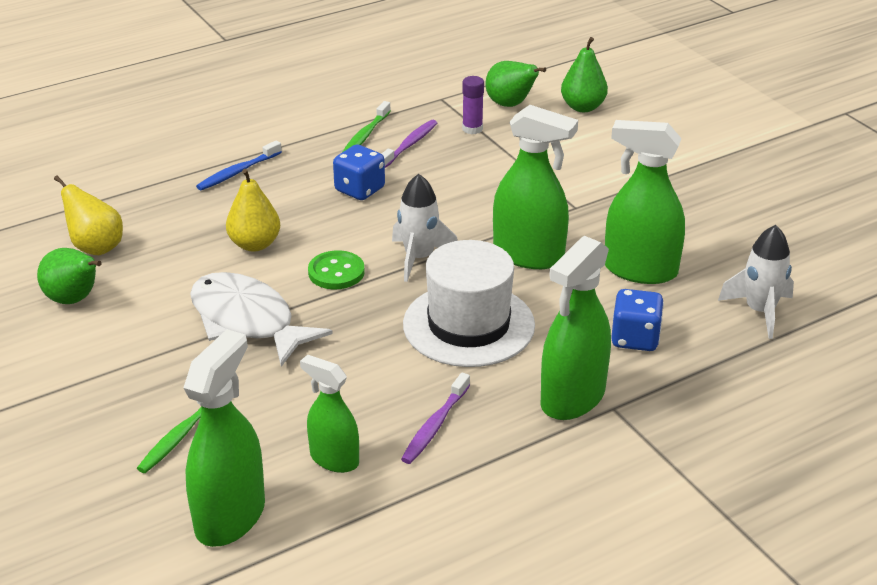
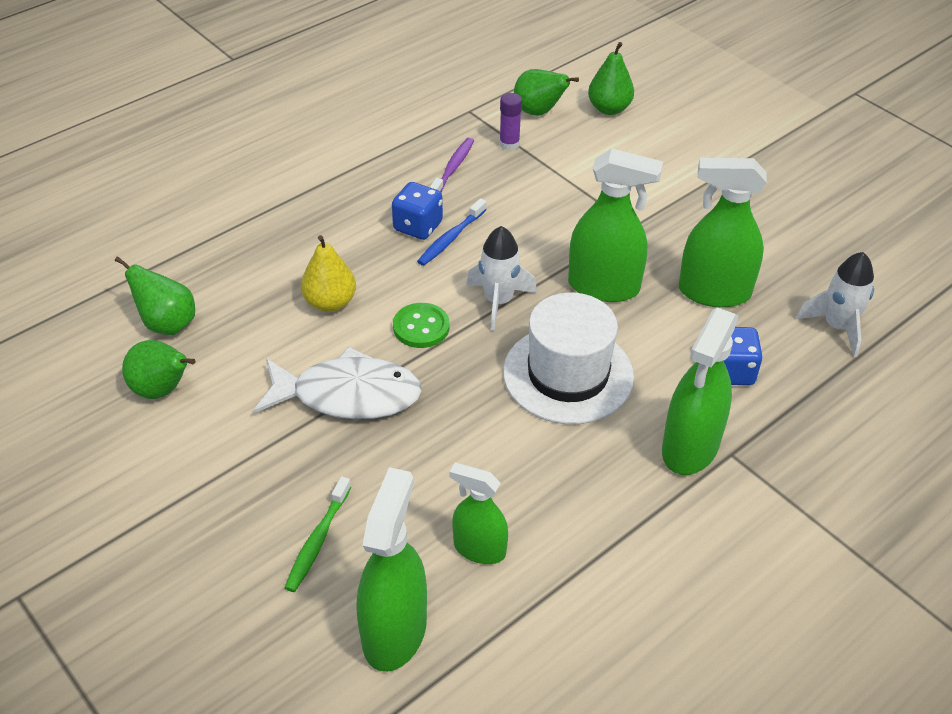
camera: 10 degrees left, 10 degrees up
yellow pear [54,176,123,255] -> green pear [115,256,195,335]
white fish [190,272,333,367] -> white fish turned 150 degrees clockwise [254,347,422,419]
blue toothbrush [196,140,282,190] -> blue toothbrush moved to [417,198,487,266]
green toothbrush [343,101,391,152] -> none
purple toothbrush [401,373,470,464] -> none

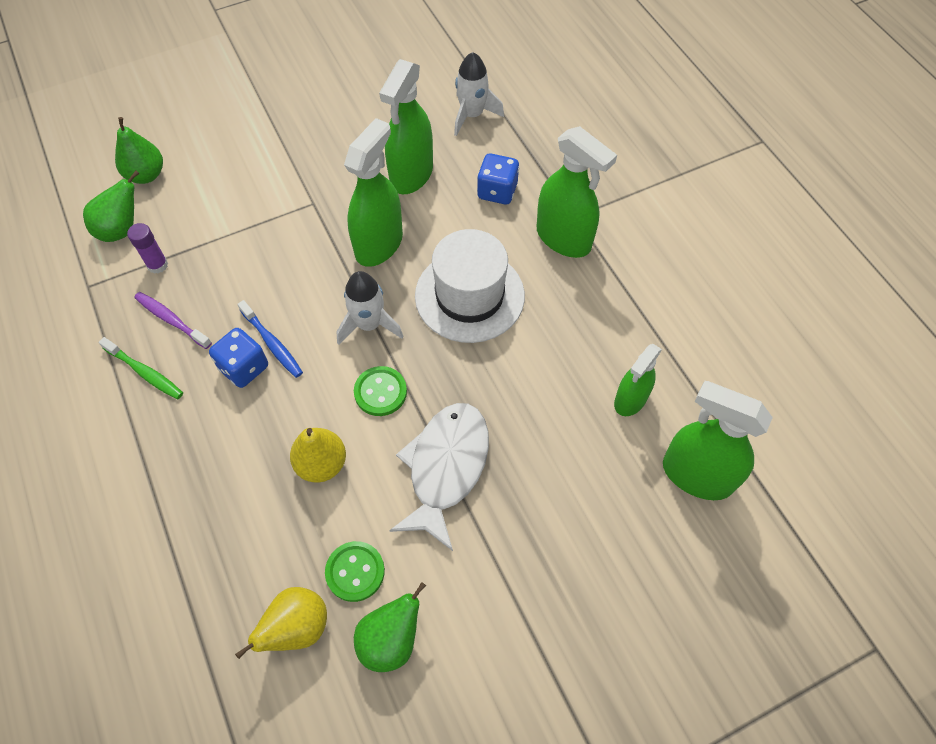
camera: 75 degrees left, 15 degrees up
green pear [115,256,195,335] -> yellow pear [235,587,327,659]
green toothbrush [285,476,351,592] -> green toothbrush moved to [99,337,183,399]
none -> green button [325,541,385,602]

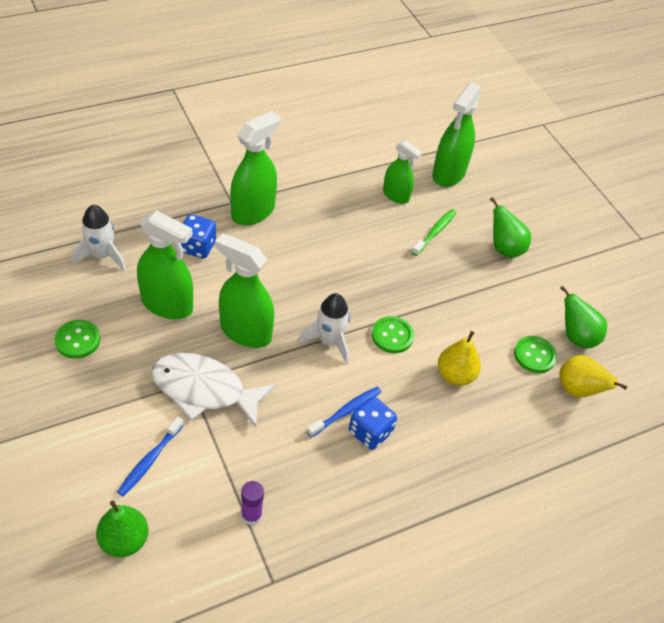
camera: 95 degrees left, 10 degrees down
green pear [83,171,139,242] -> green pear moved to [490,197,531,258]
green toothbrush [99,337,183,399] -> green toothbrush moved to [412,209,457,256]
purple toothbrush [134,292,212,349] -> none
white fish [389,403,489,551] -> white fish moved to [151,353,276,427]
white hat [415,229,525,343] -> none
none -> green button [54,320,101,359]
none -> blue toothbrush [117,417,184,496]

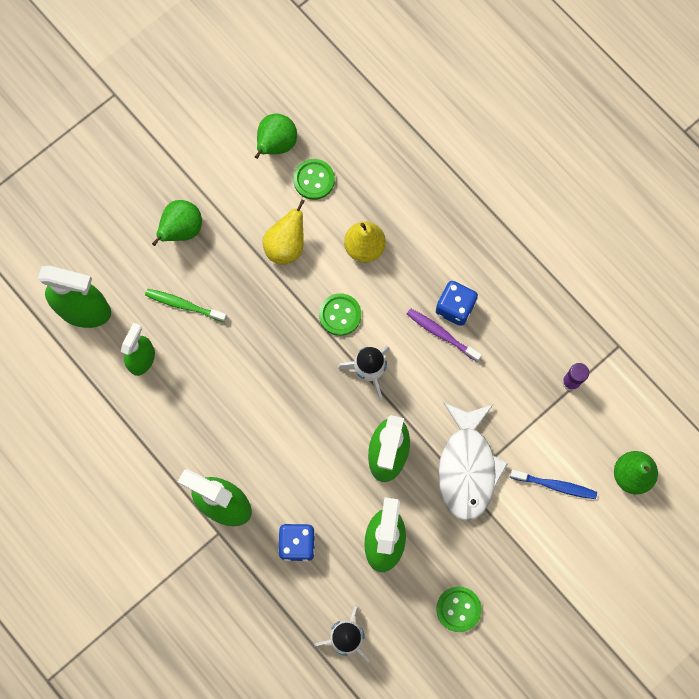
camera: 100 degrees left, 25 degrees up
blue toothbrush [307,387,381,437] -> purple toothbrush [407,308,482,362]
yellow pear [559,355,627,398] -> yellow pear moved to [263,199,305,265]

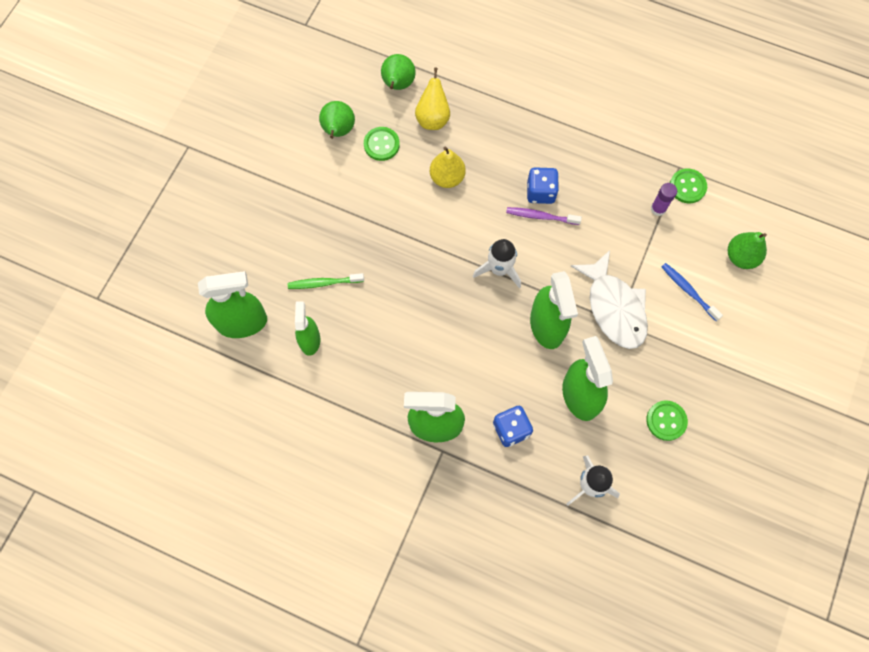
camera: 25 degrees left, 5 degrees down
green pear [152,200,202,246] -> green pear moved to [381,54,416,90]
yellow pear [263,199,305,265] -> yellow pear moved to [415,67,450,130]
green button [319,293,361,336] -> green button moved to [670,169,707,203]
blue toothbrush [510,470,597,499] -> blue toothbrush turned 120 degrees counterclockwise [662,263,723,321]

